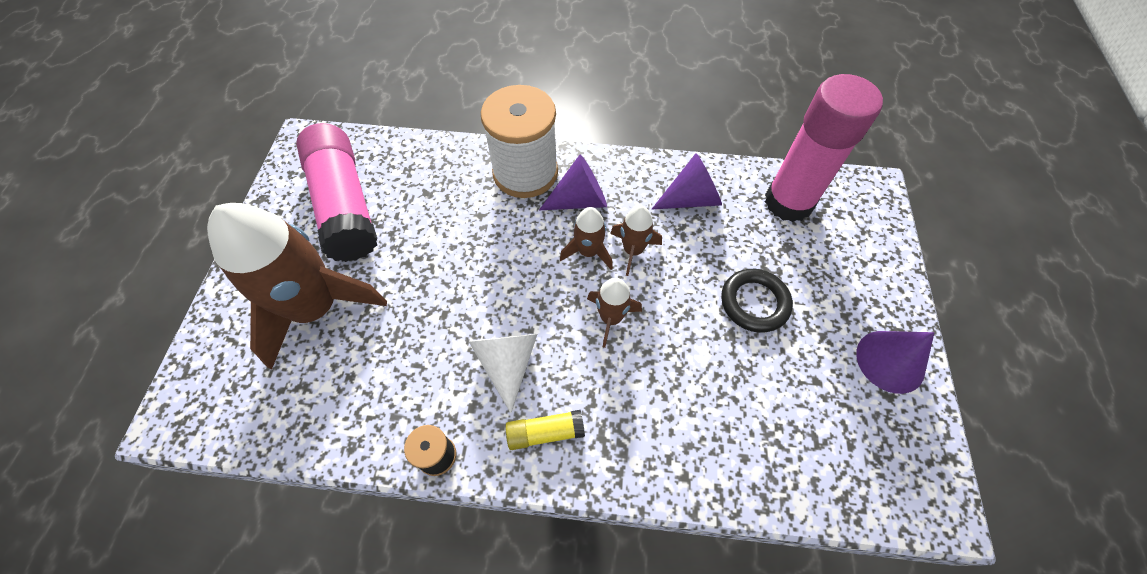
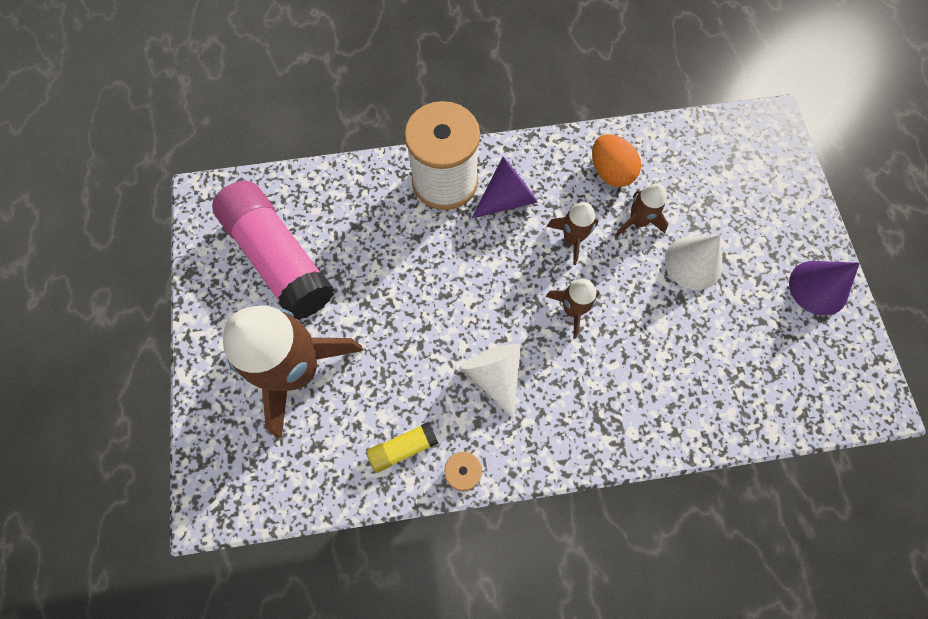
camera: 15 degrees left, 10 degrees up
yellow glue stick [505,410,585,450] -> yellow glue stick moved to [367,422,438,473]
brown rocket [560,207,613,270] -> brown rocket moved to [616,184,669,236]
purple cone [652,153,722,209] -> orange egg [592,134,641,187]
black ring [721,269,793,333] -> white cone [665,235,723,290]
pink glue stick [765,74,883,222] -> none

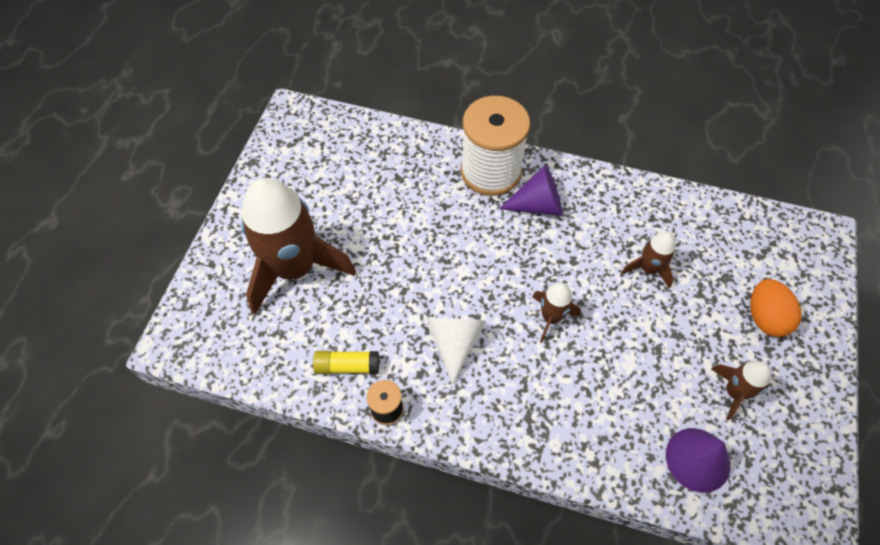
camera: 25 degrees right, 10 degrees down
pink glue stick [212,181,335,320] -> none
brown rocket [547,202,599,265] -> brown rocket moved to [711,361,771,420]
orange egg [592,134,641,187] -> orange egg moved to [750,279,802,337]
white cone [665,235,723,290] -> none
purple cone [789,261,860,316] -> purple cone moved to [666,428,730,493]

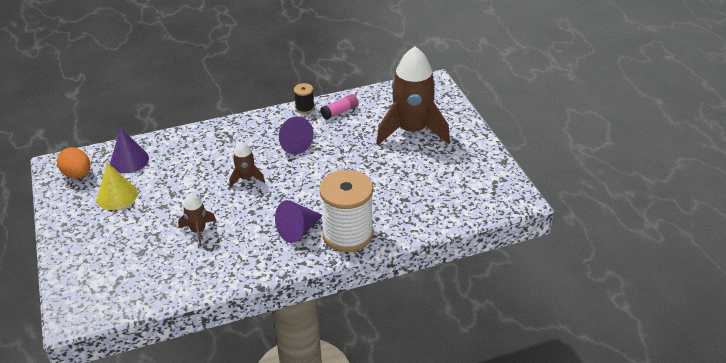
camera: 145 degrees right, 20 degrees down
yellow glue stick [313,351,379,374] -> pink glue stick [320,94,359,120]
white cone [427,318,486,385] -> purple cone [279,116,314,154]
brown rocket [711,361,771,420] -> yellow cone [97,163,138,210]
orange egg [750,279,802,337] -> orange egg moved to [57,147,91,179]

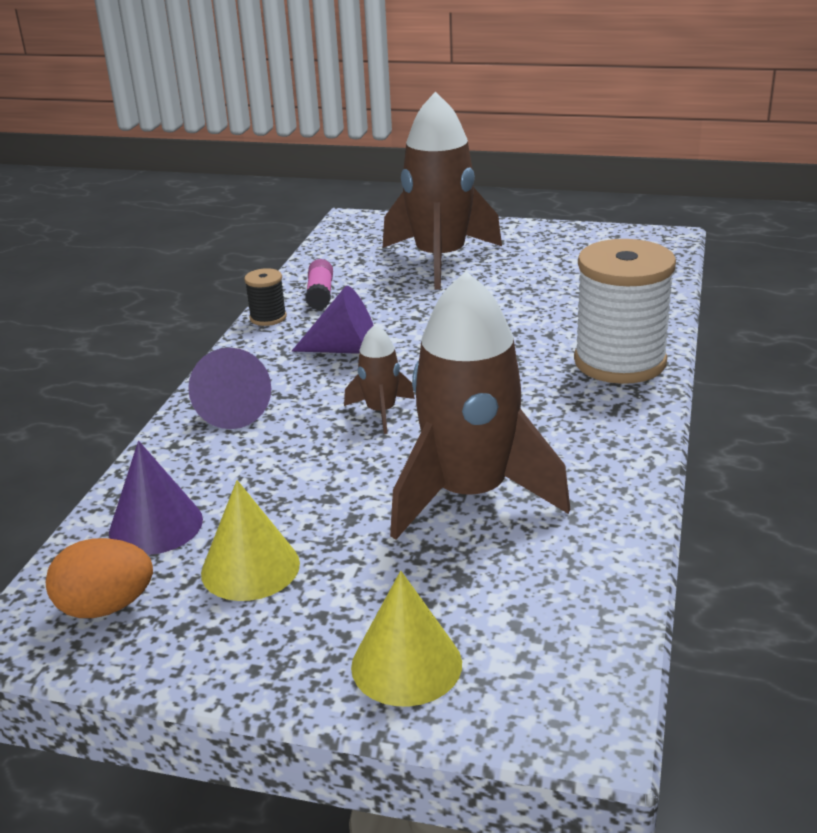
camera: 55 degrees left, 10 degrees down
brown rocket [178,193,216,246] -> brown rocket [390,271,570,540], size x2.19
purple cone [275,200,322,243] -> purple cone moved to [188,348,271,429]
none -> yellow cone [351,571,462,706]

